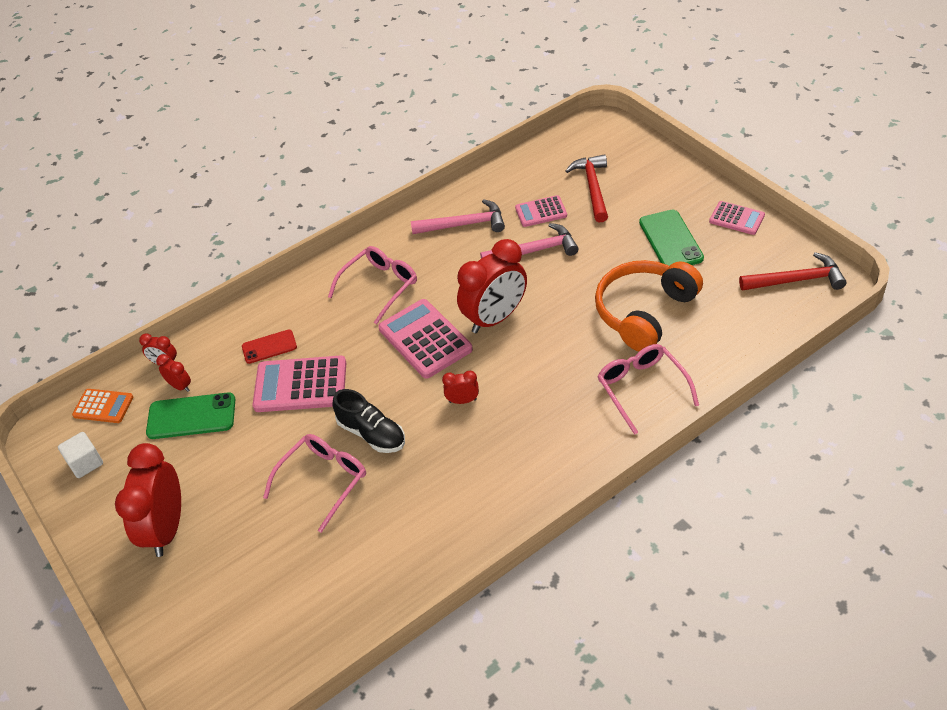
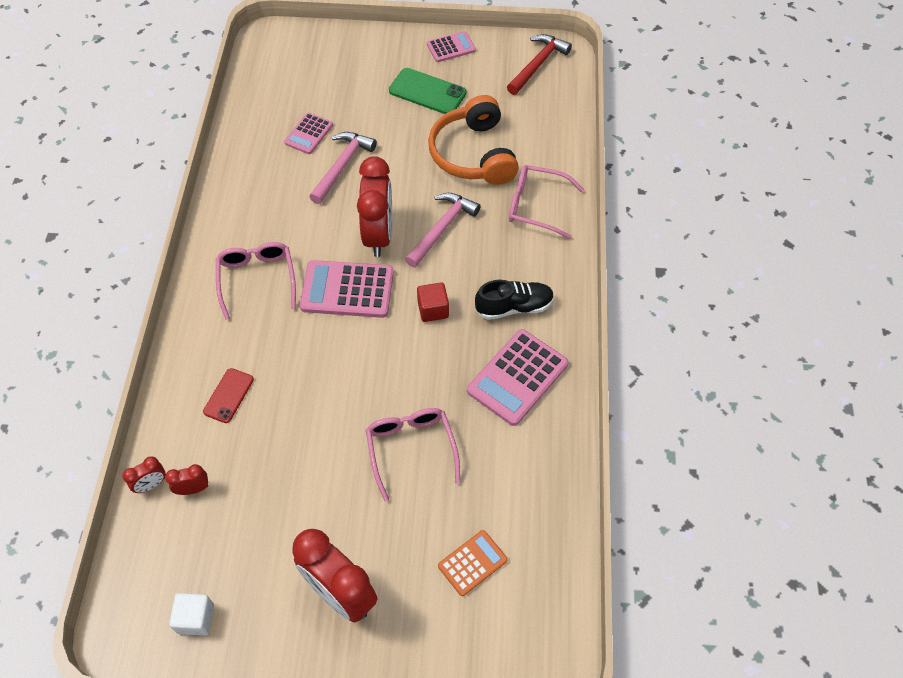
camera: 55 degrees left, 10 degrees up
orange calculator [72,389,133,423] -> orange calculator moved to [438,530,508,596]
green phone [146,392,235,439] -> none
pink calculator [252,356,346,412] -> pink calculator moved to [467,329,568,426]
black shoe [333,389,405,453] -> black shoe moved to [475,280,554,320]
pink hammer [411,199,505,234] -> pink hammer moved to [405,193,481,267]
red clock [442,371,479,404] -> red cube [417,282,449,322]
red hammer [566,154,608,223] -> none

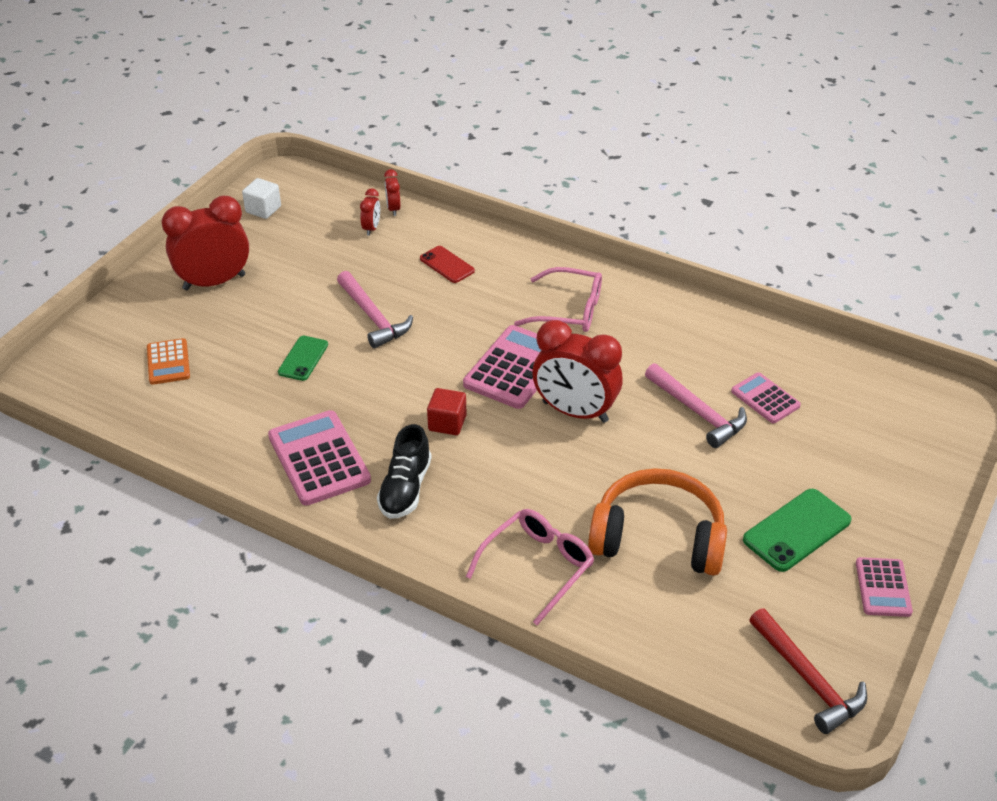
camera: 115 degrees right, 15 degrees down
pink glasses [366,408,460,501] -> green phone [278,336,328,381]
pink hammer [405,193,481,267] -> pink hammer moved to [337,271,413,348]

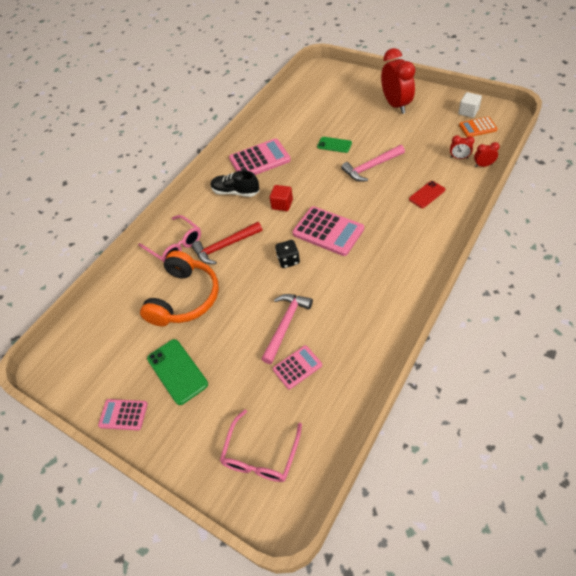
camera: 100 degrees right, 10 degrees up
orange calculator [147,338,190,385] -> orange calculator moved to [459,117,498,137]
pink glasses [514,267,602,332] -> pink glasses moved to [220,409,302,482]
red clock [532,320,623,423] -> black dice [275,240,300,268]
pink hammer [645,363,747,448] -> pink hammer turned 150 degrees clockwise [261,294,313,364]
red hammer [749,608,867,734] -> red hammer moved to [192,222,262,264]

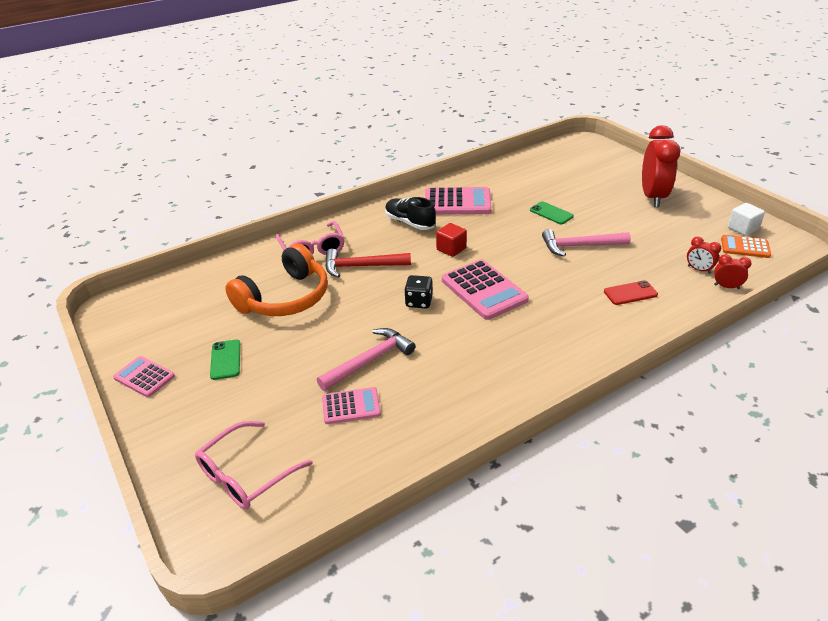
camera: 20 degrees right, 15 degrees down
green phone [147,339,208,405] -> green phone [210,340,240,380], size x0.64

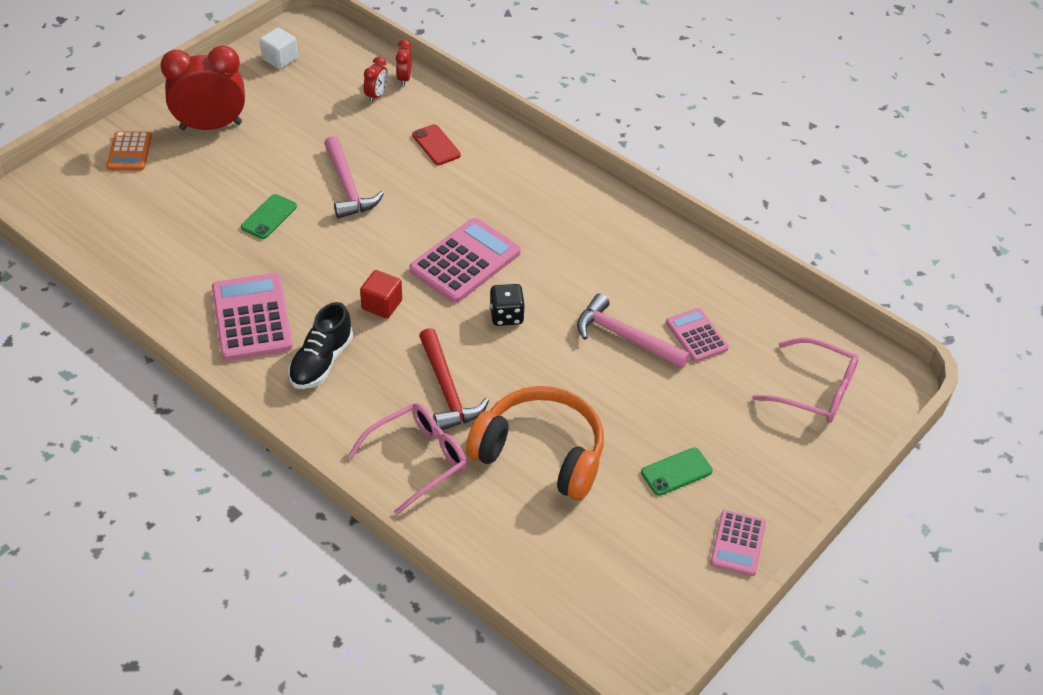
camera: 110 degrees left, 10 degrees up
orange calculator [721,235,771,258] -> orange calculator moved to [107,131,152,170]

